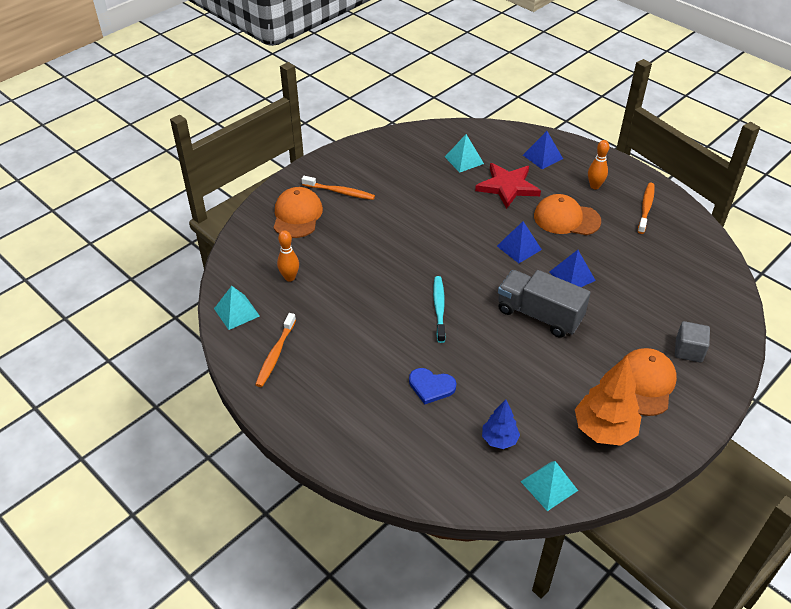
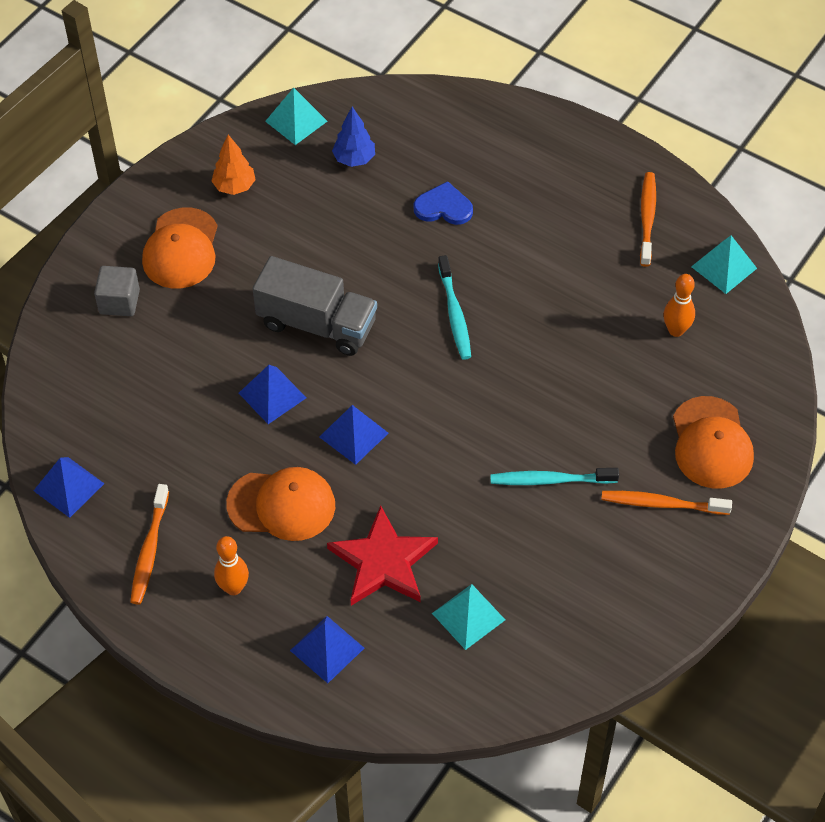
camera: 170 degrees right, 10 degrees up
orange tree [575,356,641,446] -> orange tree [212,135,256,195], size x0.58
none -> blue pyramid [33,457,105,518]
none -> turquoise toothbrush [490,468,619,485]

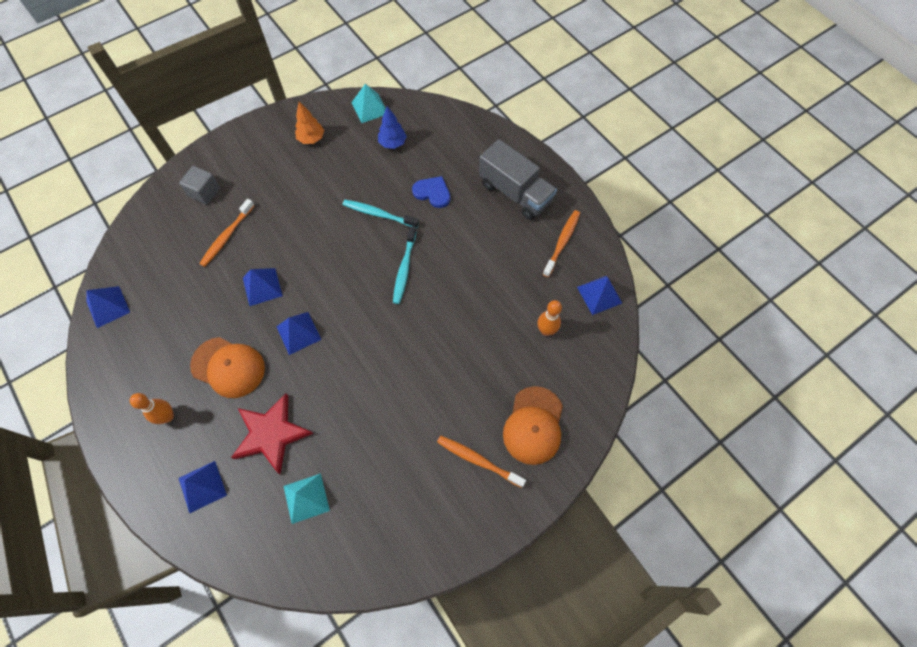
camera: 20 degrees right, 10 degrees up
orange toothbrush [130,484,169,604] -> orange toothbrush moved to [199,199,255,267]
orange cap [142,208,218,288] -> none
grey truck [253,256,377,356] -> grey truck moved to [479,139,557,220]
turquoise toothbrush [490,468,619,485] -> turquoise toothbrush moved to [343,200,419,228]
turquoise pyramid [691,236,757,294] -> blue pyramid [577,276,622,315]

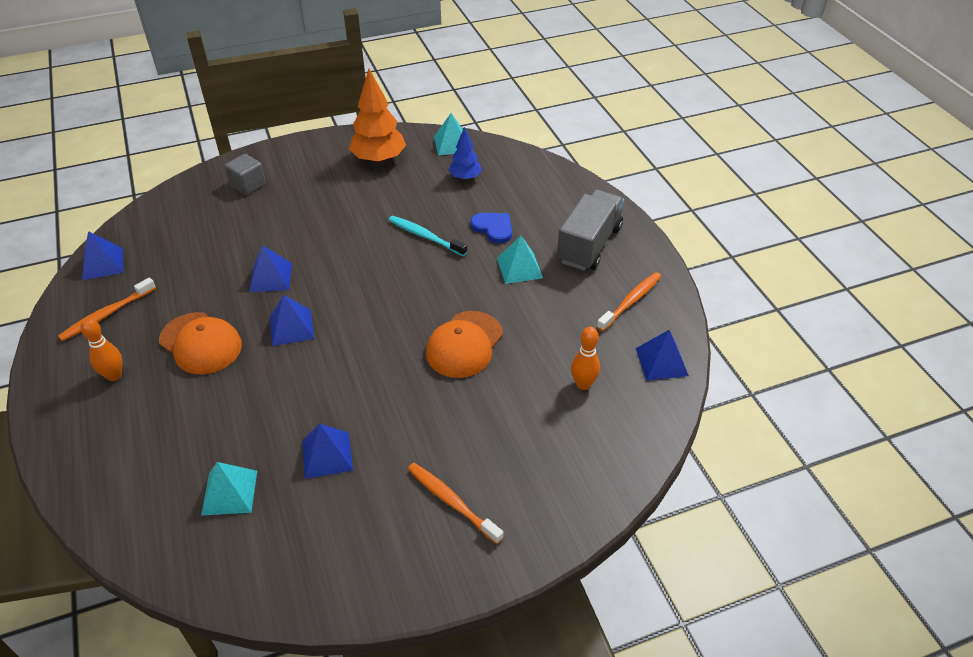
camera: 15 degrees right, 20 degrees down
blue pyramid [179,461,227,514] -> blue pyramid moved to [302,424,353,479]
orange toothbrush [199,199,255,267] -> orange toothbrush moved to [58,277,156,341]
red star [231,393,313,474] -> none
orange tree [295,102,324,144] -> orange tree [349,69,406,164], size x1.74
turquoise toothbrush [393,226,417,304] -> none
grey truck [479,139,557,220] -> grey truck turned 120 degrees counterclockwise [557,190,624,271]
orange cap [503,386,563,465] -> orange cap moved to [426,311,503,378]
none -> turquoise pyramid [497,236,543,284]

